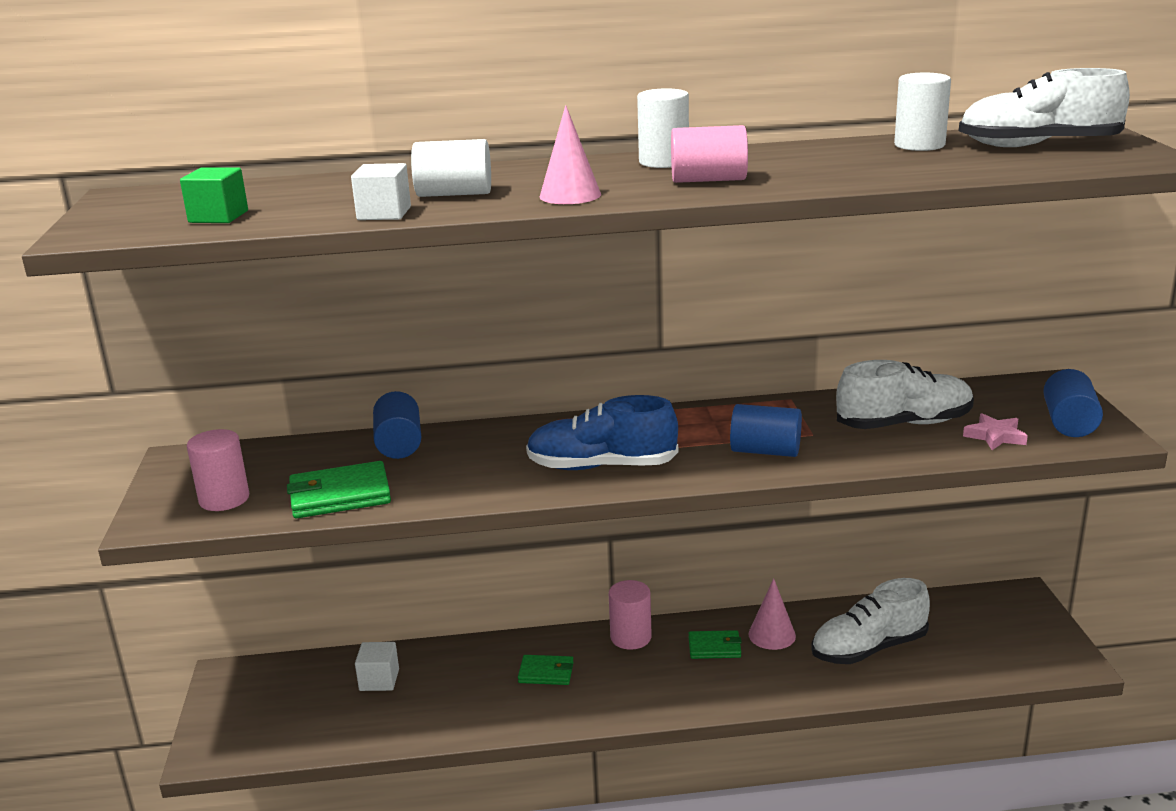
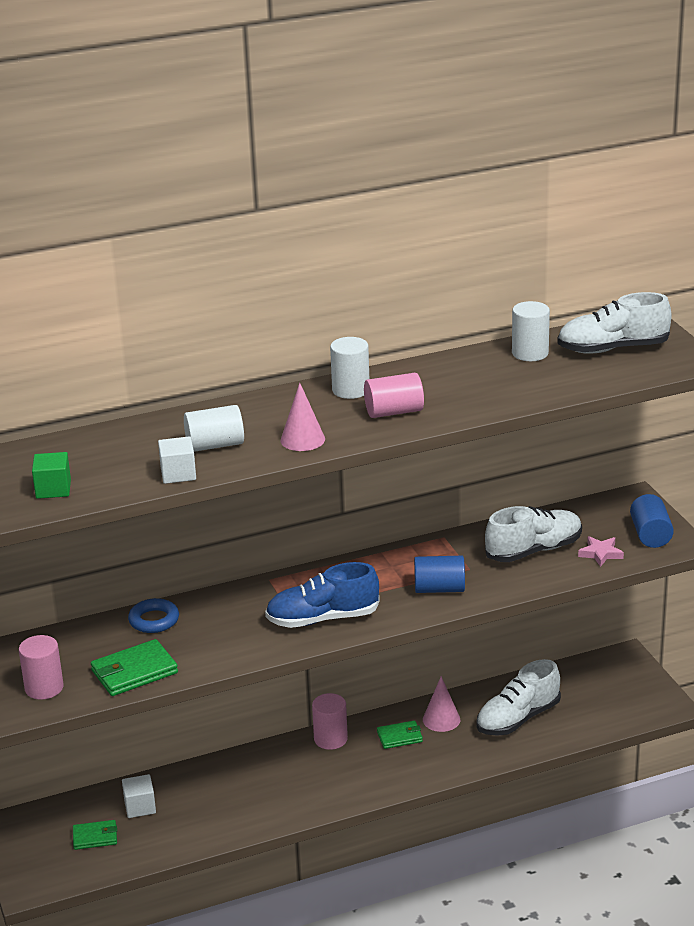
camera: 15 degrees left, 5 degrees up
blue cylinder [373,391,421,459] -> blue ring [128,598,179,633]
green wallet [518,655,574,685] -> green wallet moved to [73,820,117,850]

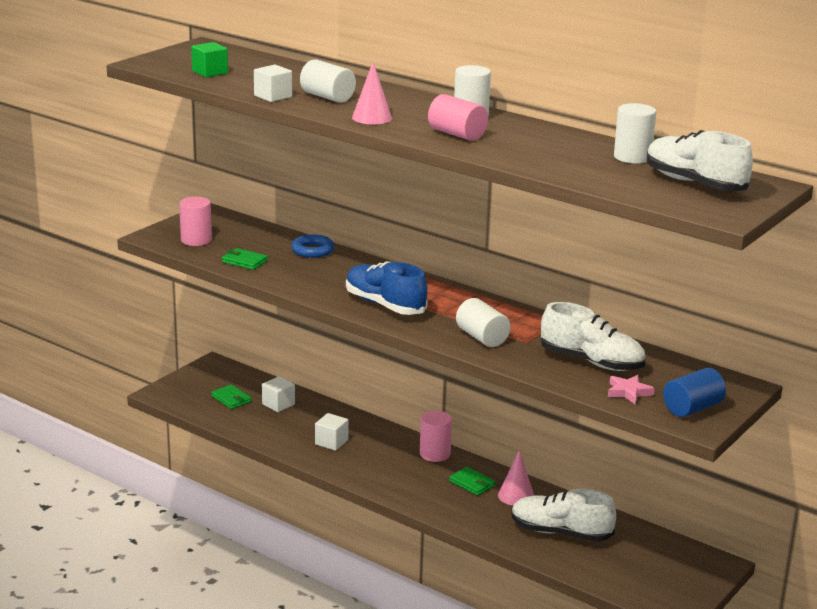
camera: 55 degrees right, 5 degrees down
green wallet [91,639,178,696] -> green wallet [222,248,268,270], size x0.63
blue cylinder [414,556,465,593] -> white cylinder [456,298,511,347]
none -> white cube [315,413,349,451]

